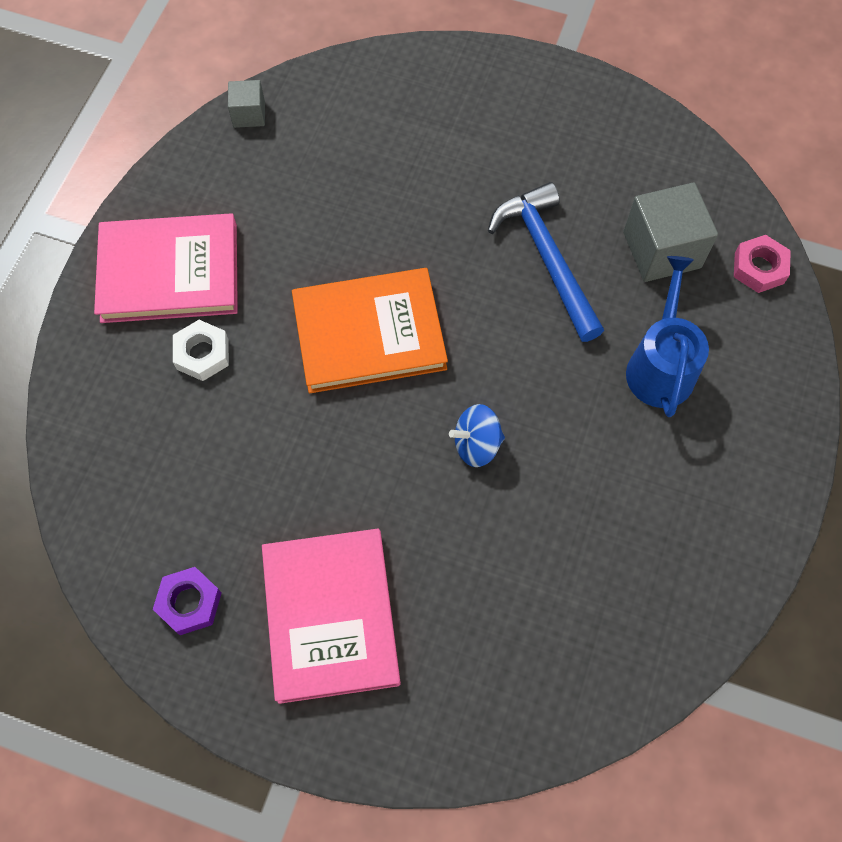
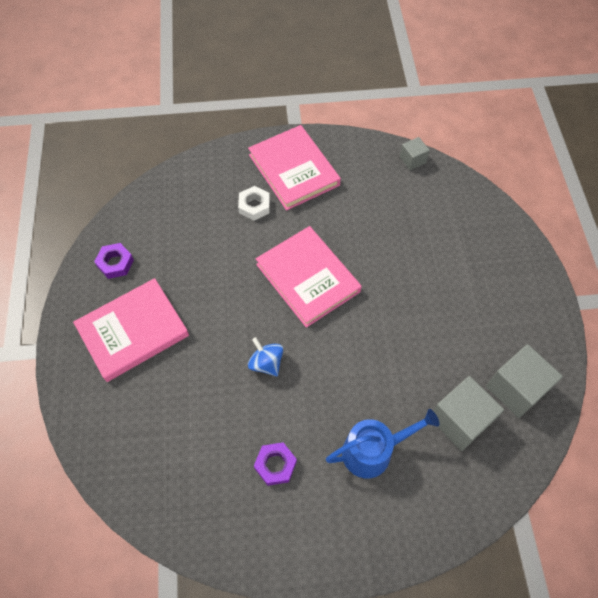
camera: 65 degrees right, 5 degrees down
orange book [292,268,448,393] -> pink book [256,226,362,328]
blue hammer [488,182,604,342] -> none
pink nut [734,235,791,293] -> none
none -> purple nut [254,442,297,486]
none -> grey cube [486,344,563,418]

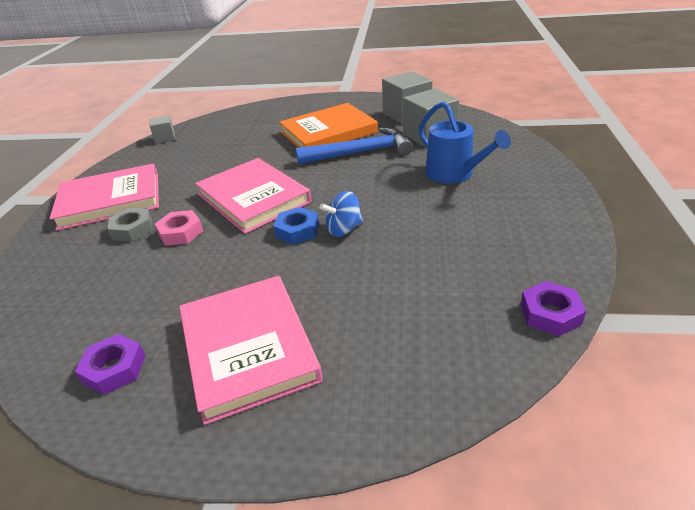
camera: 75 degrees left, 25 degrees down
white nut [238,186,270,221] -> grey nut [108,208,153,242]
purple nut [254,442,297,486] -> purple nut moved to [520,281,586,336]
pink book [256,226,362,328] -> pink book turned 75 degrees clockwise [195,158,312,234]
blue watering can [326,409,439,478] -> blue watering can turned 150 degrees clockwise [419,101,511,184]
none -> pink nut [155,210,203,246]
none -> blue nut [273,207,319,245]
none -> orange book [279,103,378,148]
none -> blue hammer [296,128,413,164]

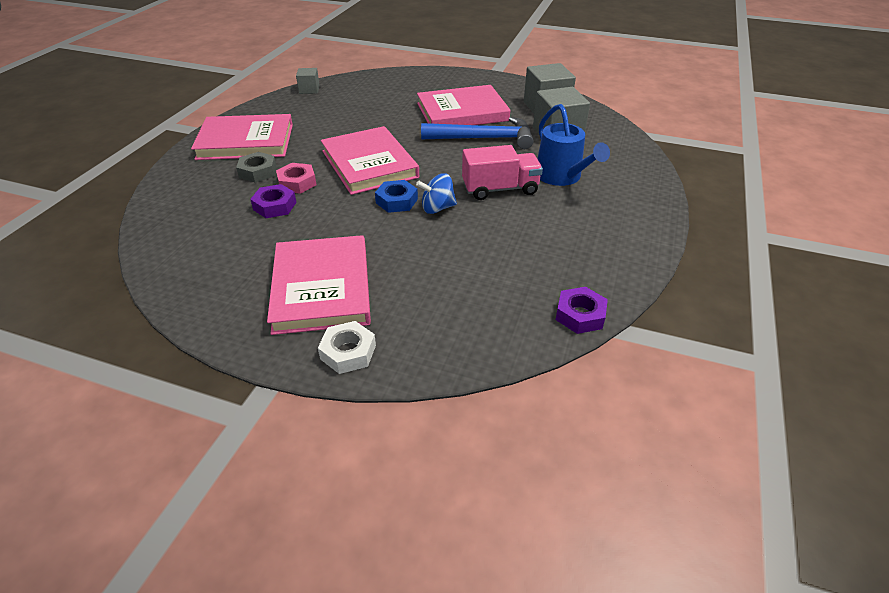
camera: 10 degrees right, 5 degrees up
purple nut [75,334,146,395] -> purple nut moved to [250,184,297,218]
orange book [279,103,378,148] -> pink book [417,85,510,125]
none -> white nut [318,321,376,374]
none -> pink truck [462,145,543,200]

